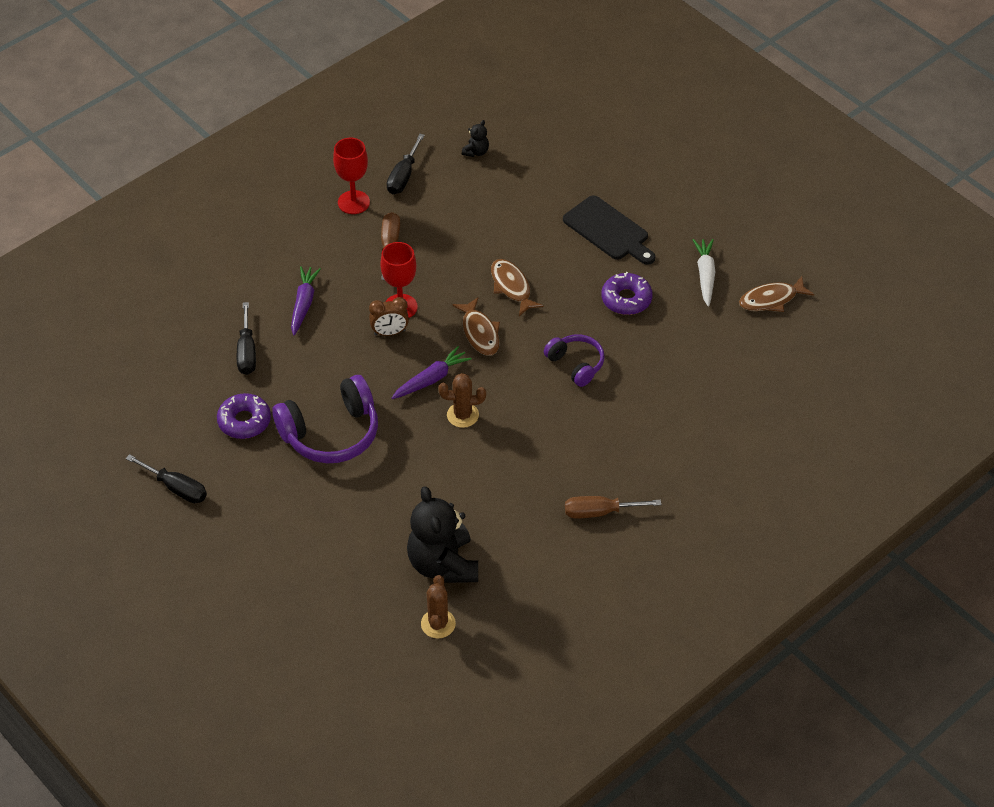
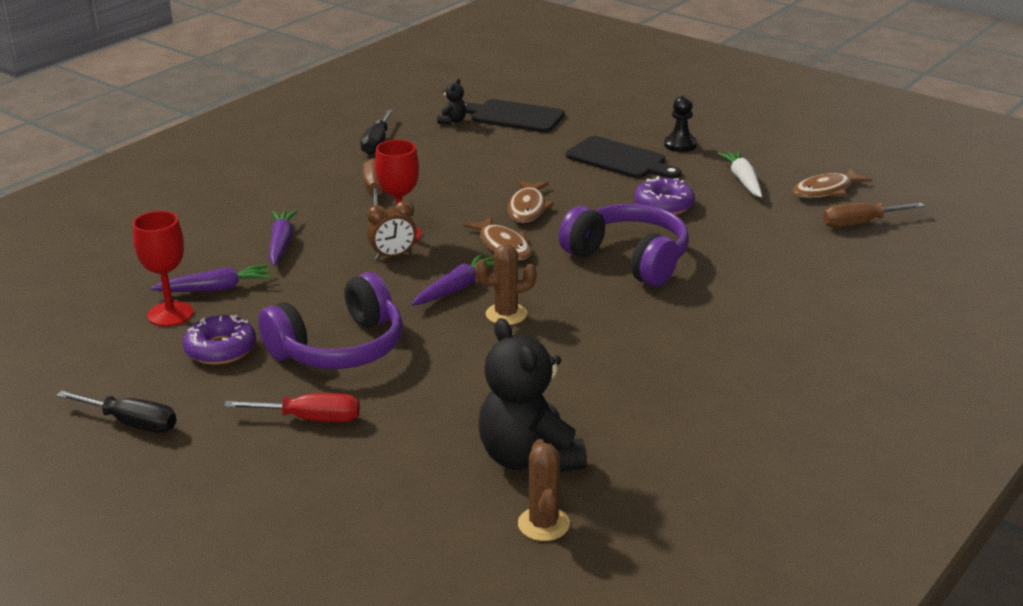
camera: 10 degrees left, 20 degrees down
black screwdriver [237,302,256,375] -> purple carrot [150,264,272,292]
red goblet [333,138,370,214] -> red goblet moved to [133,211,193,326]
brown fish [491,259,544,316] -> brown fish turned 135 degrees counterclockwise [508,180,554,223]
purple headphones [544,334,605,387] -> purple headphones [559,204,689,286], size x1.71
brown screwdriver [565,496,661,518] -> brown screwdriver moved to [823,203,925,227]
none -> red screwdriver [224,393,360,422]
none -> black cutting board [465,99,565,133]
none -> black pawn [664,96,697,152]

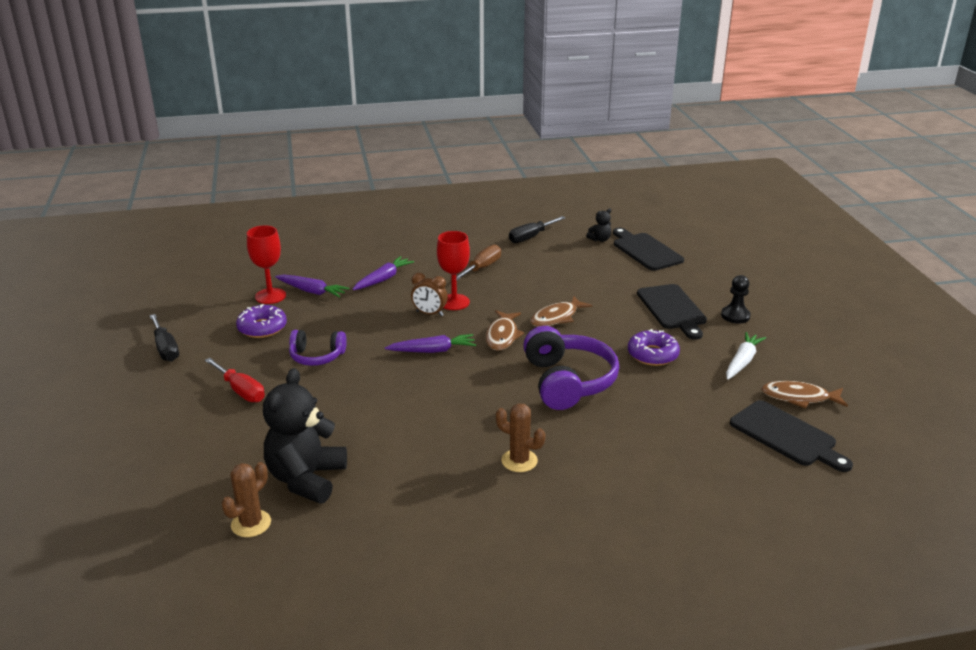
camera: 40 degrees right, 0 degrees up
purple headphones [258,272,403,369] -> purple headphones [289,330,347,366], size x0.58
brown cactus [475,244,536,325] -> brown cactus moved to [496,404,545,472]
brown screwdriver [823,203,925,227] -> black cutting board [730,400,853,472]

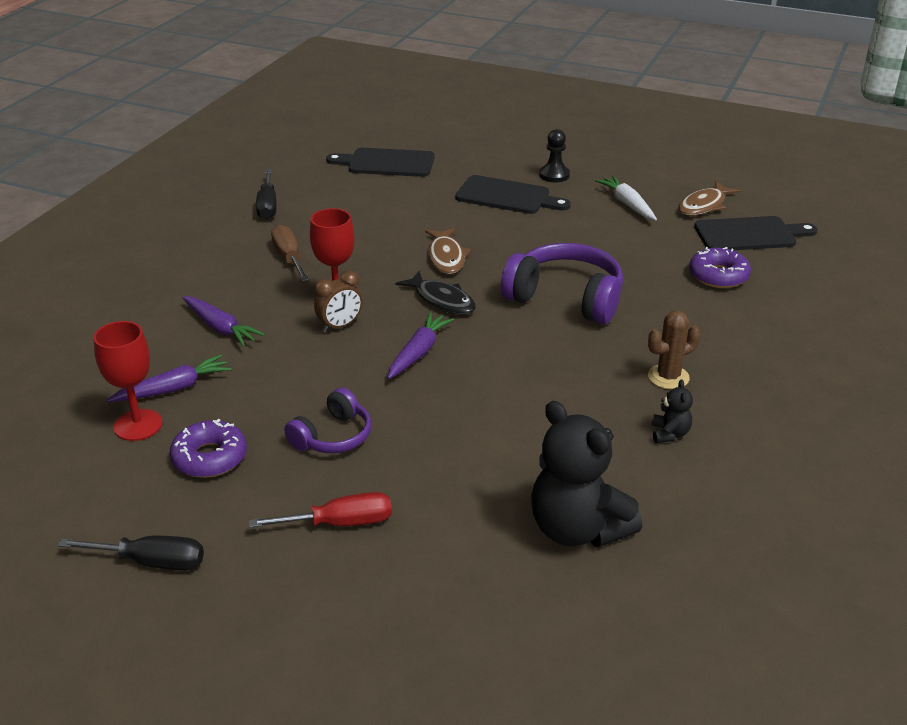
camera: 55 degrees left, 5 degrees up
brown cactus [222,462,271,537] -> none
purple carrot [352,256,414,290] -> purple carrot turned 150 degrees clockwise [182,296,265,347]
brown fish [486,310,524,351] -> black fish [396,271,476,314]
black teddy bear [586,208,611,242] -> black teddy bear moved to [652,380,693,443]
purple donut [628,329,680,366] -> purple donut moved to [689,247,751,288]

